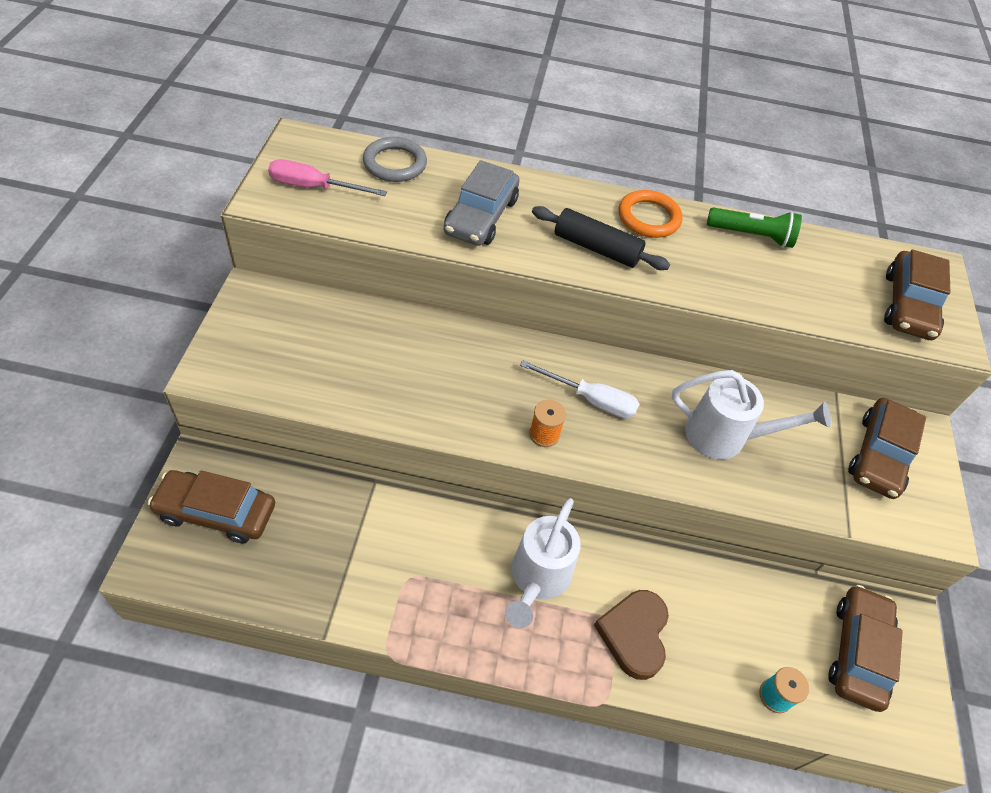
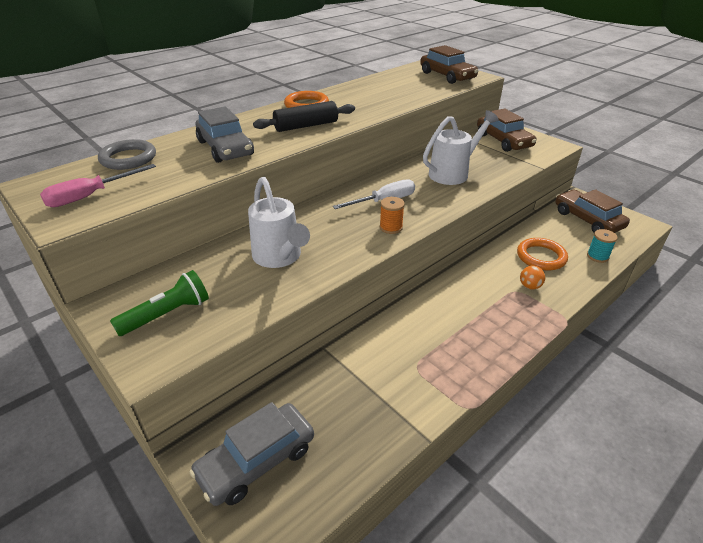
camera: 45 degrees left, 15 degrees down
brown car [148,470,275,544] -> grey car [190,402,314,506]
white watering can [505,498,581,628] -> white watering can moved to [248,177,310,268]
brown heart [594,590,669,680] -> orange ball [520,266,545,289]
green flashlight [707,207,802,248] -> green flashlight moved to [110,270,209,336]
none -> orange ring [517,238,568,270]

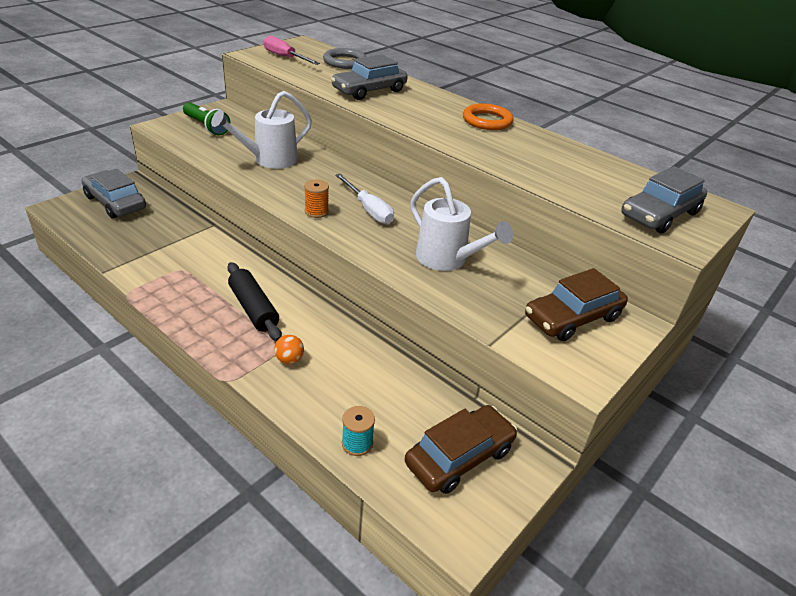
camera: 80 degrees right, 0 degrees up
black rolling pin [253,101,355,132] -> black rolling pin moved to [227,262,282,341]
brown car [420,45,478,84] -> grey car [621,166,707,233]
orange ring [517,238,568,270] -> none

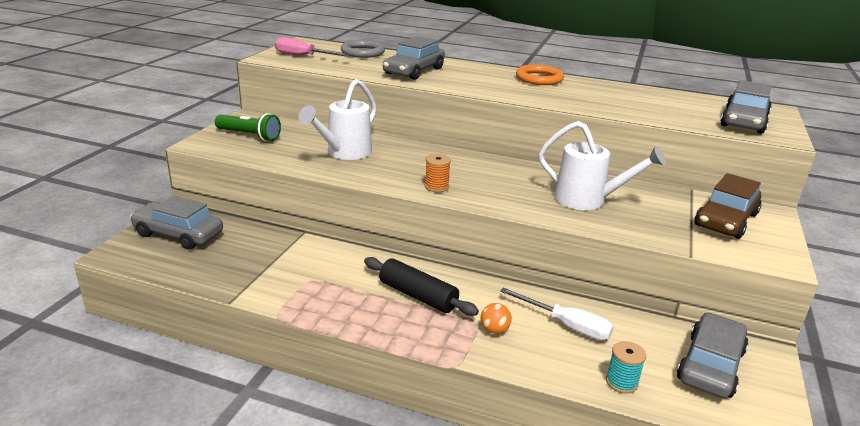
camera: 20 degrees left, 10 degrees down
white screwdriver [335,174,394,224] -> white screwdriver moved to [500,288,614,340]
brown car [405,405,517,494] -> grey car [677,313,749,398]

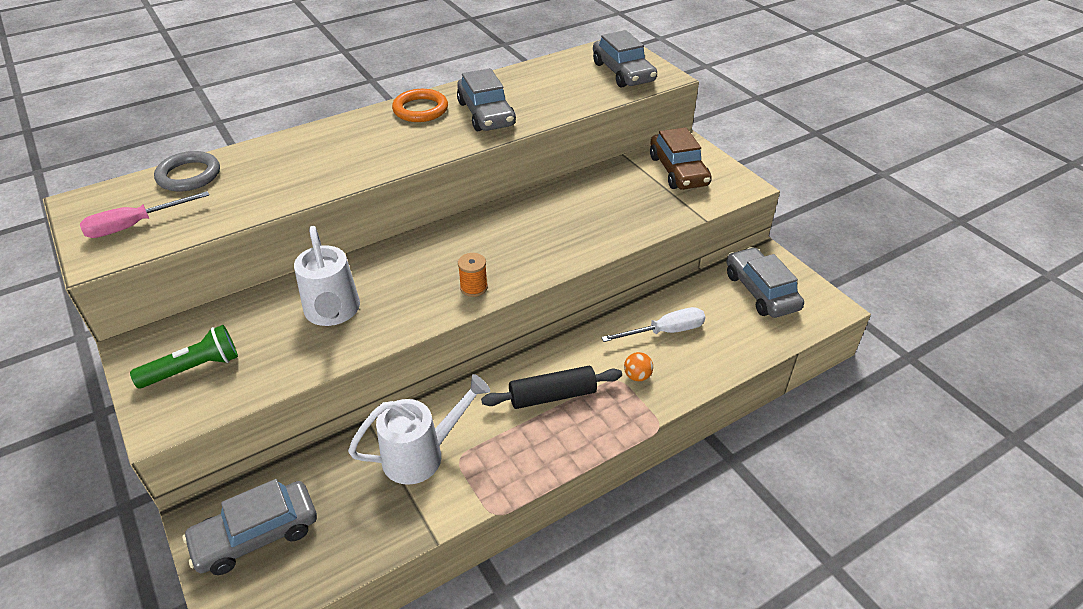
camera: 50 degrees left, 15 degrees up
grey car [383,36,445,80] -> grey car moved to [457,68,516,131]
white watering can [539,121,666,210] -> white watering can moved to [348,374,490,485]
turquoise spool [606,341,646,394] -> none

